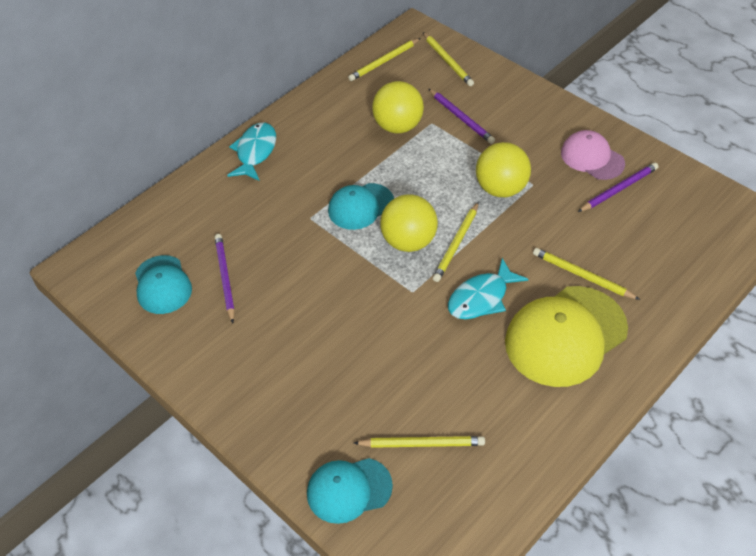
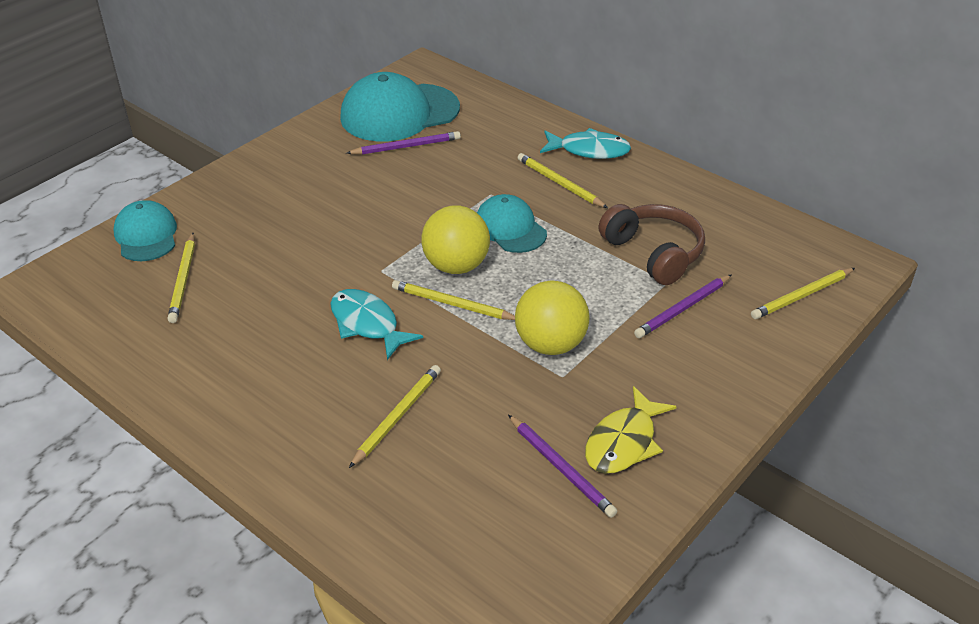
camera: 85 degrees right, 10 degrees down
turquoise cap [135,255,192,314] -> turquoise cap [340,72,460,141], size x1.70
yellow pencil [348,38,421,81] -> yellow pencil moved to [517,153,608,208]
yellow ball [372,81,424,134] -> brown headphones [598,204,705,285]
yellow cap [505,286,628,387] -> none
pink cap [561,130,625,180] -> yellow fish [585,386,677,474]

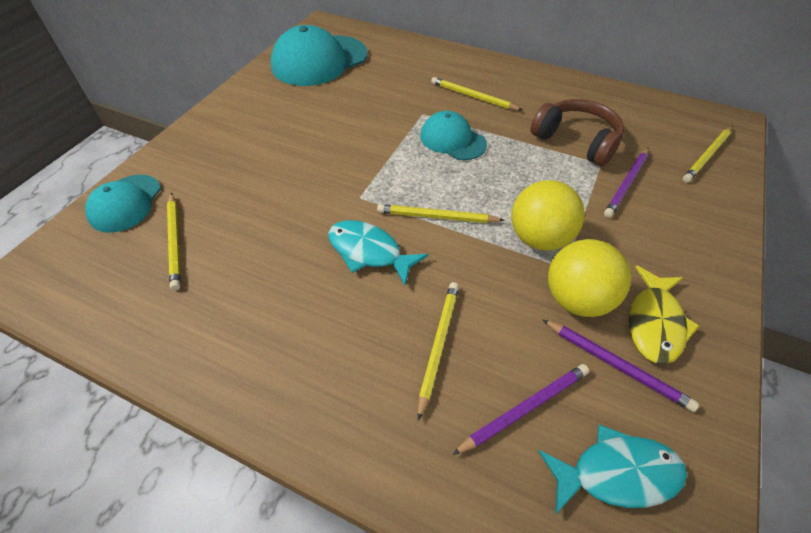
camera: 15 degrees left, 10 degrees up
turquoise cap [113,200,177,261] -> turquoise cap turned 135 degrees counterclockwise [85,175,161,233]
purple pencil [347,131,461,155] -> purple pencil moved to [452,364,589,455]
yellow ball [422,205,490,274] -> yellow ball moved to [548,239,631,317]
turquoise fish [540,128,631,159] -> turquoise fish moved to [538,424,687,515]

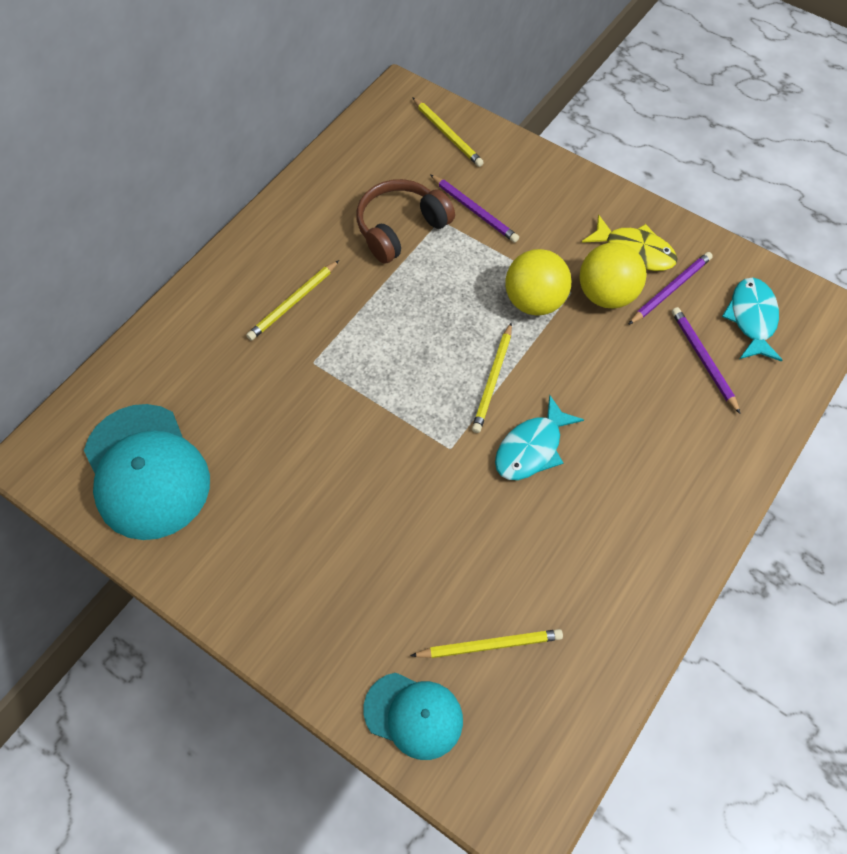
camera: 80 degrees left, 10 degrees up
yellow pencil [418,282,459,421] -> none
turquoise cap [420,111,487,160] -> none

